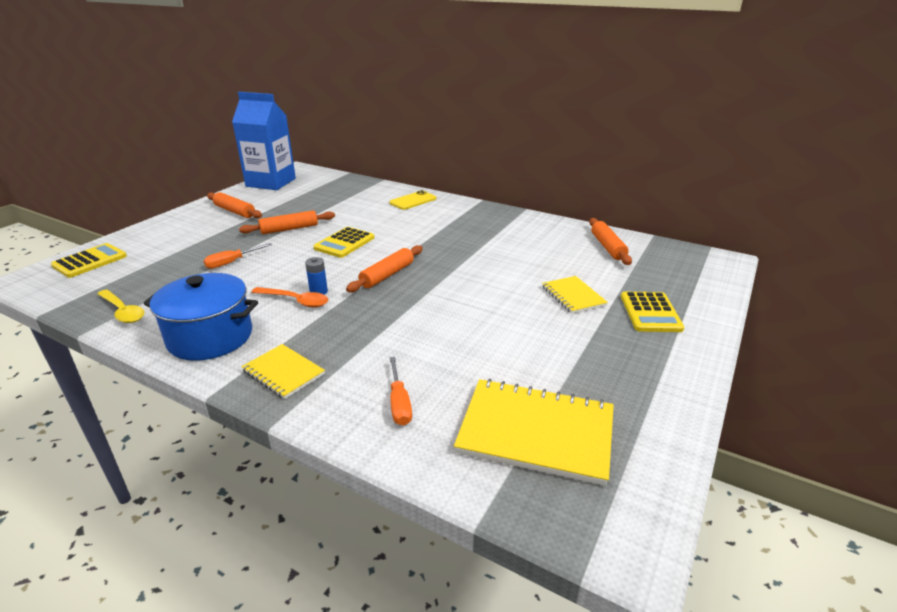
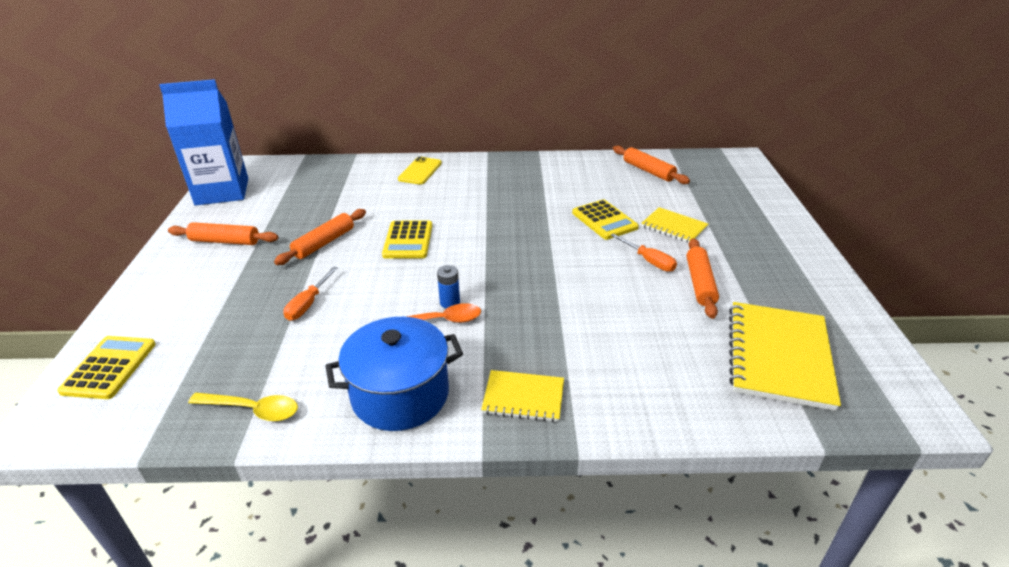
camera: 30 degrees left, 5 degrees up
orange rolling pin [346,245,423,292] -> orange rolling pin moved to [686,238,719,319]
orange screwdriver [389,357,412,426] -> orange screwdriver moved to [610,233,677,272]
yellow notebook [454,379,614,486] -> yellow notebook turned 60 degrees counterclockwise [729,302,841,411]
yellow calculator [621,292,684,332] -> yellow calculator moved to [572,199,639,240]

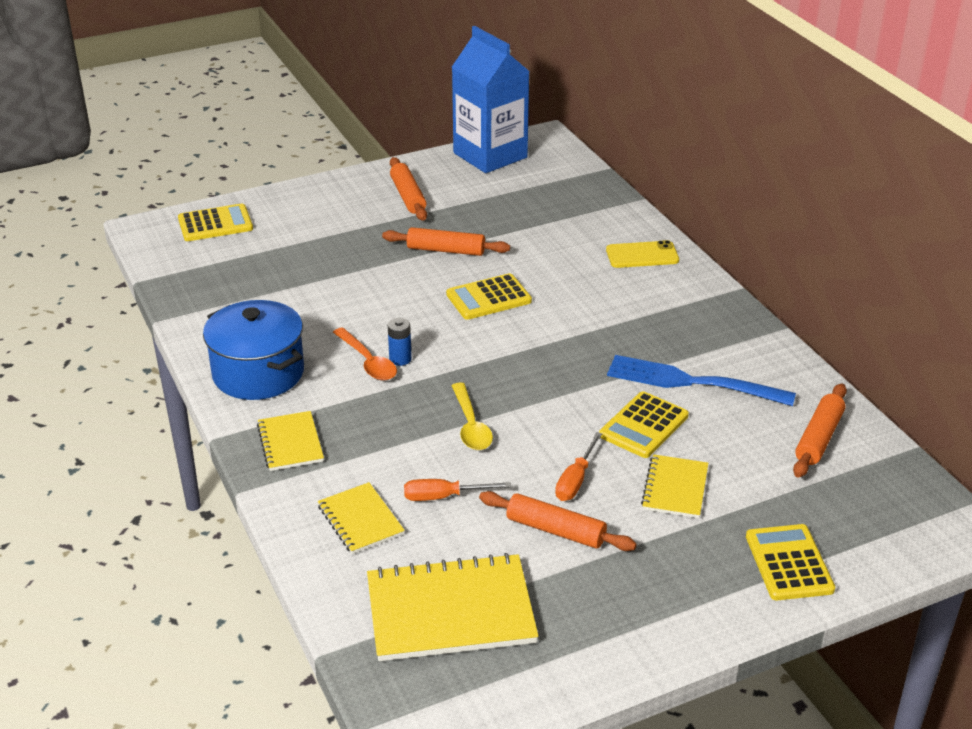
camera: 65 degrees right, 0 degrees up
yellow spoon [188,393,298,421] -> yellow spoon moved to [451,382,493,450]
orange screwdriver [283,267,338,321] -> orange screwdriver moved to [404,479,511,501]
orange rolling pin [686,238,719,319] -> orange rolling pin turned 45 degrees clockwise [479,491,637,551]
none -> yellow notebook [318,482,405,554]
none -> blue fork [607,355,796,406]
none -> yellow calculator [746,524,835,600]

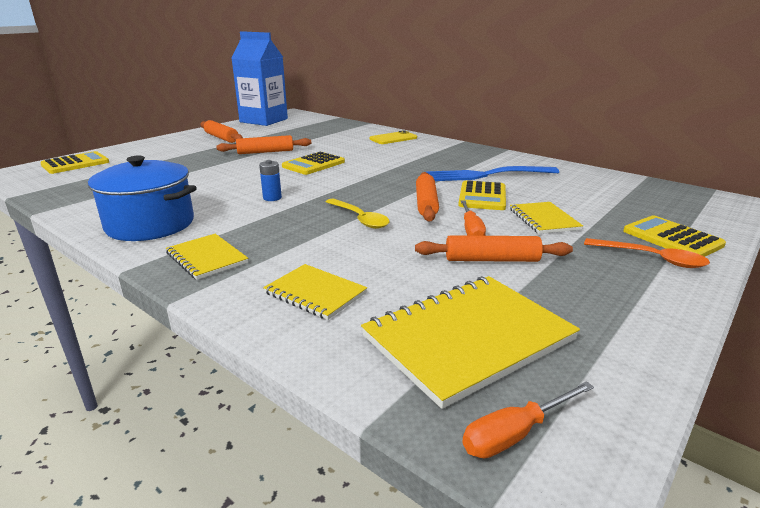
camera: 25 degrees left, 10 degrees down
orange spoon [333,327,397,380] -> orange spoon moved to [584,238,710,268]
orange screwdriver [404,479,511,501] -> orange screwdriver moved to [462,381,594,458]
orange rolling pin [793,383,847,478] -> orange rolling pin moved to [416,172,439,222]

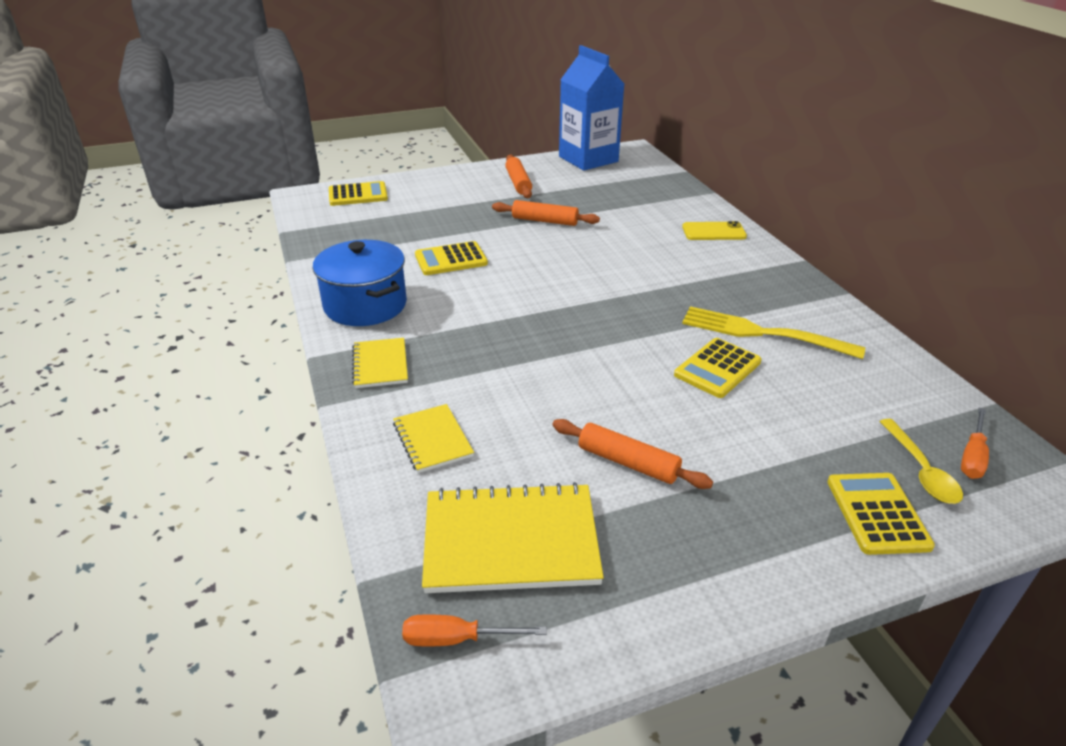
camera: 30 degrees right, 10 degrees up
blue battery [259,160,282,201] -> none
yellow calculator [282,152,345,175] -> yellow calculator moved to [415,241,488,275]
yellow spoon [326,199,389,229] -> yellow spoon moved to [879,419,963,504]
orange rolling pin [416,172,439,222] -> none
blue fork [425,166,559,181] -> yellow fork [682,306,865,359]
orange screwdriver [461,200,486,236] -> orange screwdriver moved to [961,408,989,479]
yellow notebook [510,202,583,234] -> none
orange spoon [584,238,710,268] -> none

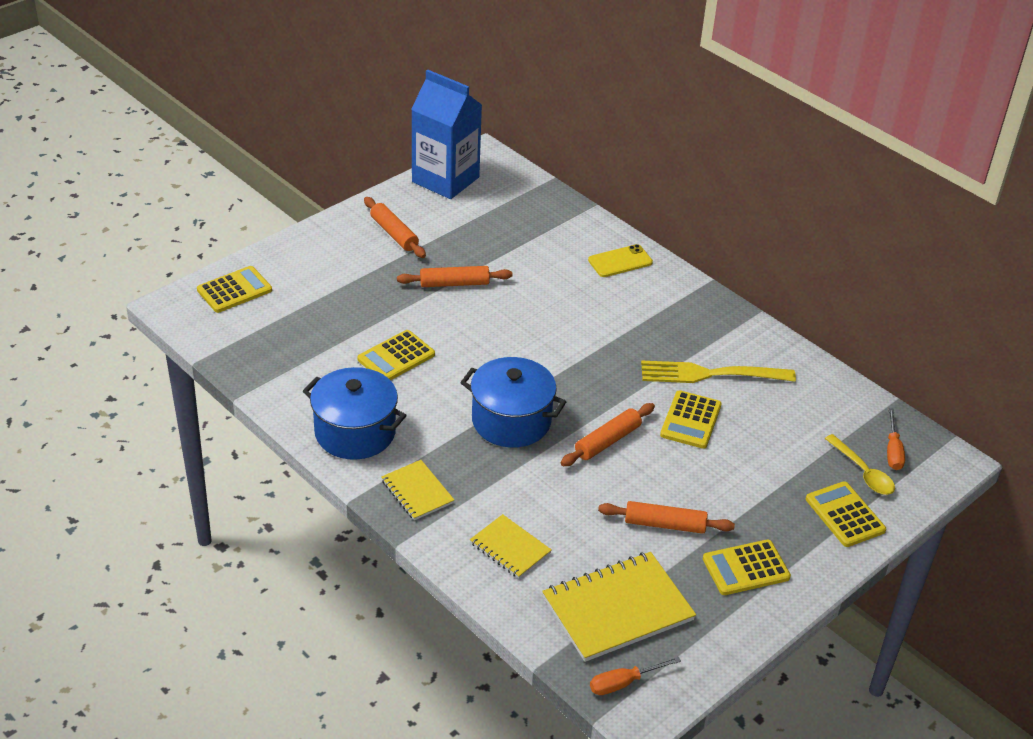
camera: 25 degrees left, 5 degrees up
none -> blue pot [460,357,567,448]
none -> orange rolling pin [561,403,655,466]
none -> yellow calculator [703,540,791,595]

